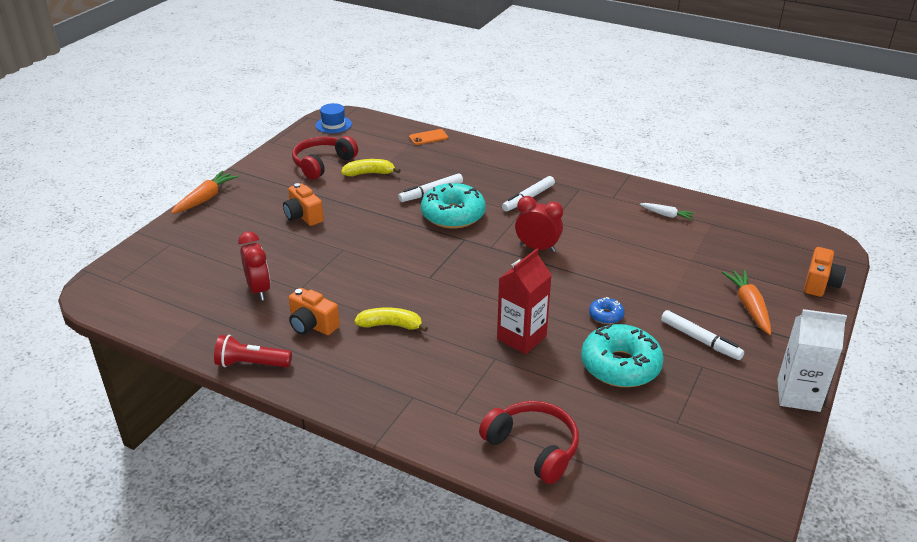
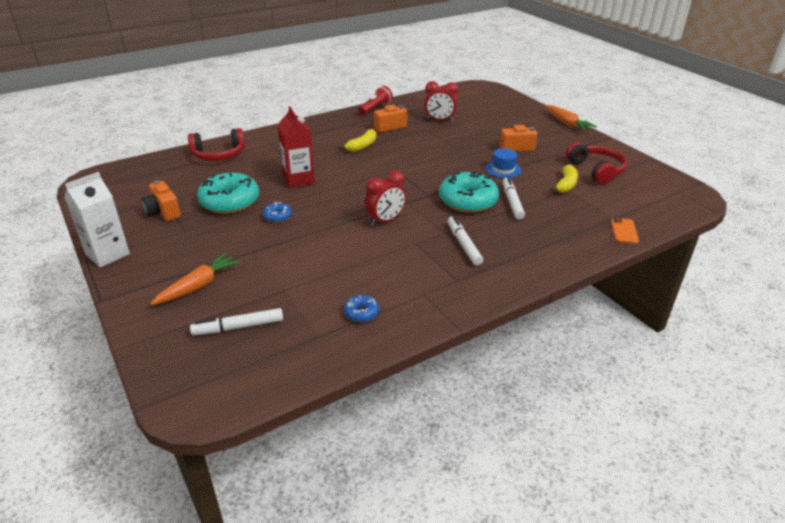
camera: 120 degrees right, 0 degrees up
blue hat [316,103,352,133] -> blue hat moved to [485,148,522,178]
white carrot [640,203,695,221] -> blue donut [344,295,379,322]
white marker [661,310,744,360] -> white marker moved to [190,308,283,335]
orange carrot [722,270,771,335] -> orange carrot turned 75 degrees counterclockwise [150,252,241,305]
orange camera [804,247,846,297] -> orange camera moved to [142,180,181,221]

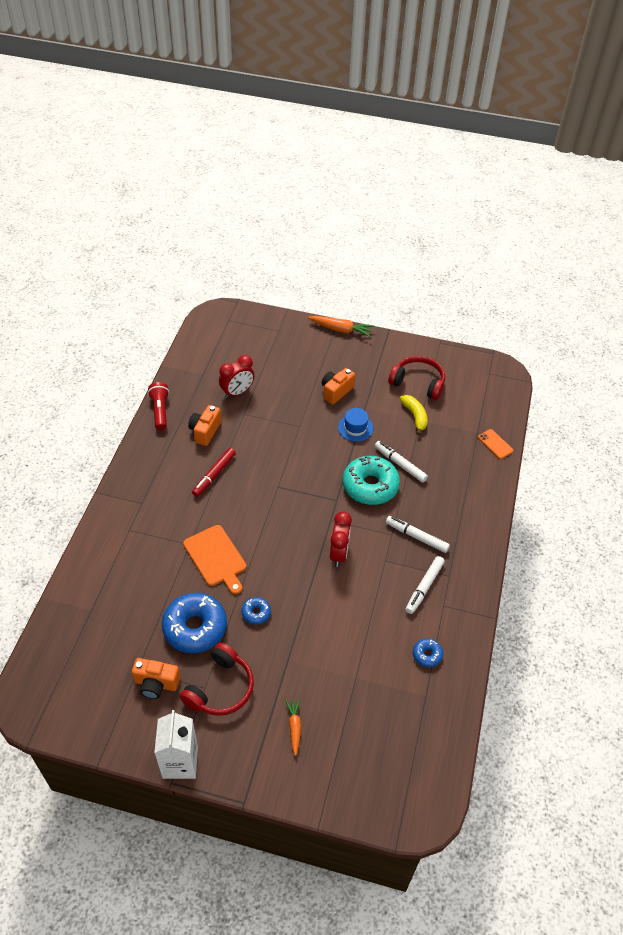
camera: 45 degrees left, 15 degrees up
orange carrot [150,252,241,305] -> orange carrot [285,699,301,756], size x0.63
red headphones [188,128,245,161] -> red headphones moved to [180,643,254,716]
white marker [190,308,283,335] -> white marker moved to [406,556,445,614]
turquoise donut [197,172,259,214] -> blue donut [162,593,227,653]
red carton [278,106,315,188] -> orange cutting board [183,525,247,594]
yellow banana [339,129,377,152] -> red marker [192,448,236,497]

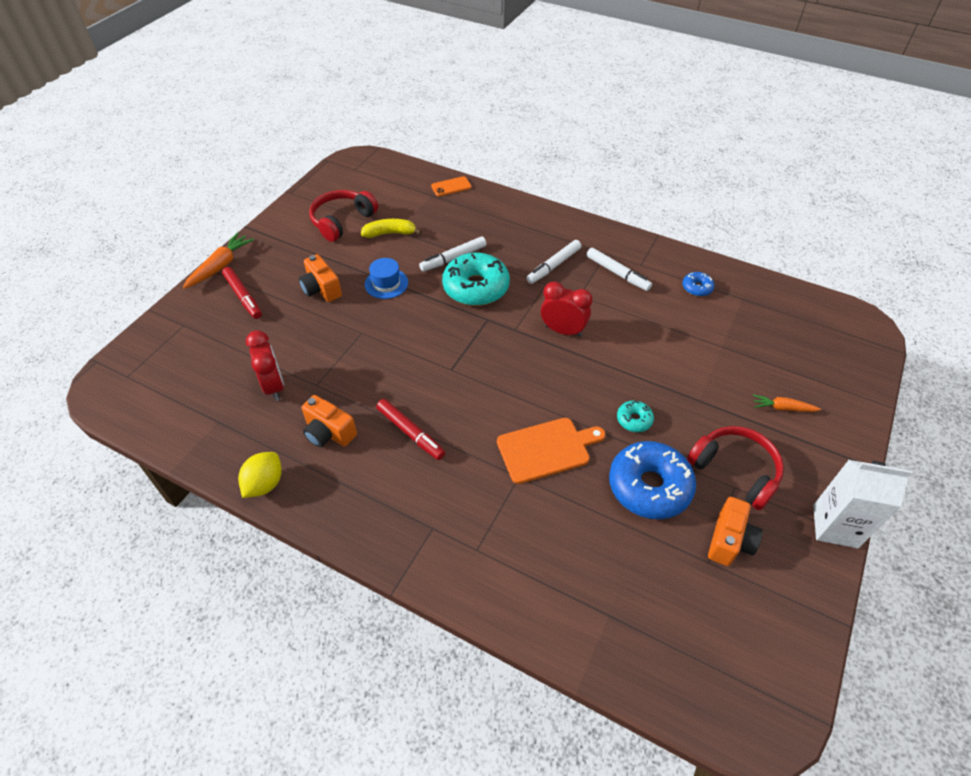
camera: 75 degrees left, 0 degrees up
red flashlight [147,382,169,430] -> yellow lemon [238,452,282,498]
blue donut [241,597,271,625] -> turquoise donut [617,401,654,432]
none -> red marker [222,267,262,319]

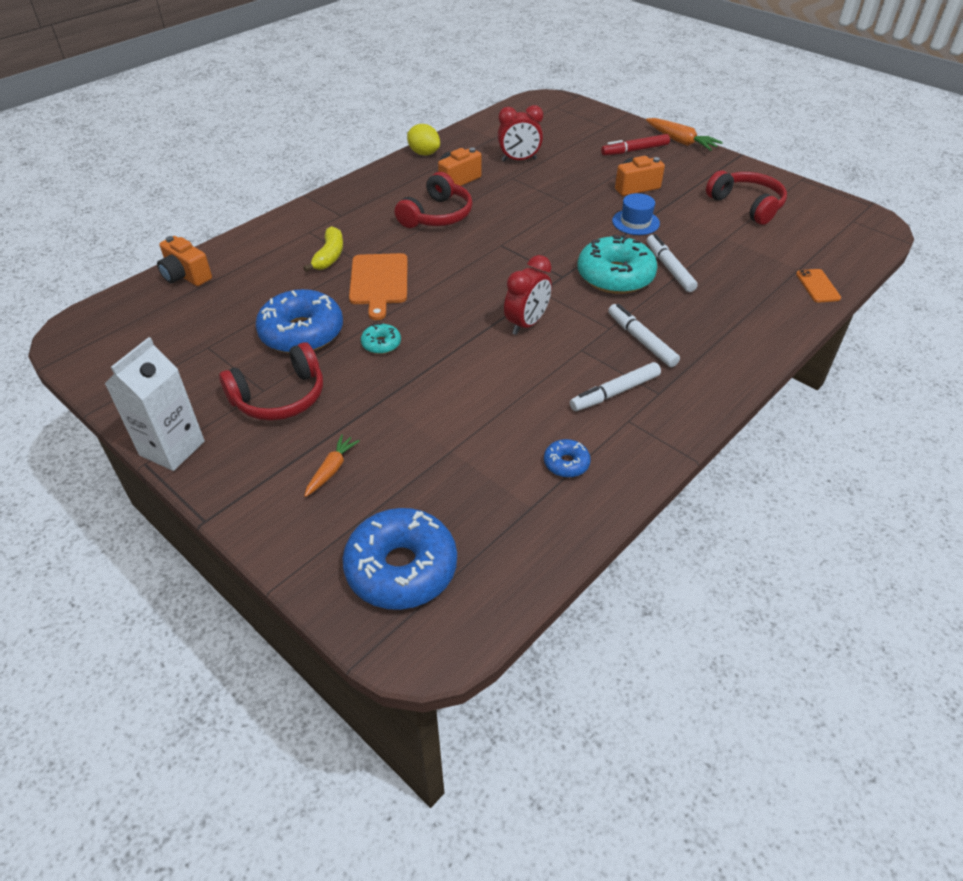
camera: 105 degrees right, 5 degrees down
yellow banana [361,219,422,238] -> yellow banana moved to [303,226,343,272]
red marker [376,399,445,460] -> red headphones [395,172,473,228]
orange camera [708,497,763,566] -> orange camera moved to [157,236,212,286]
none -> blue donut [342,508,457,610]

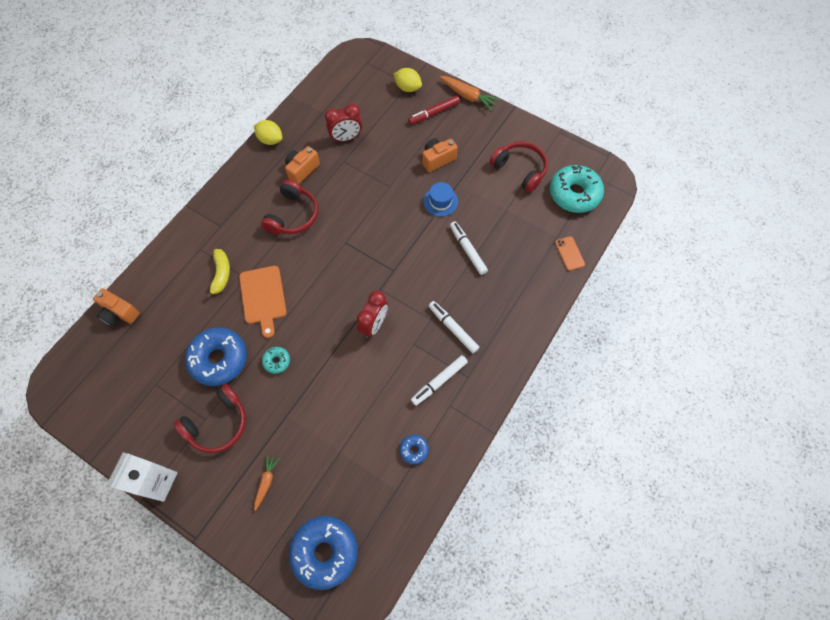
camera: 10 degrees left, 20 degrees up
turquoise donut [577,235,658,294] -> turquoise donut moved to [550,165,604,213]
none -> yellow lemon [394,68,422,92]

